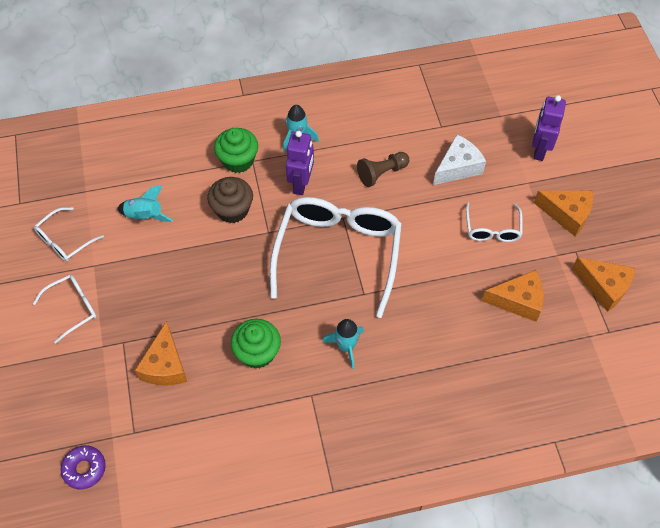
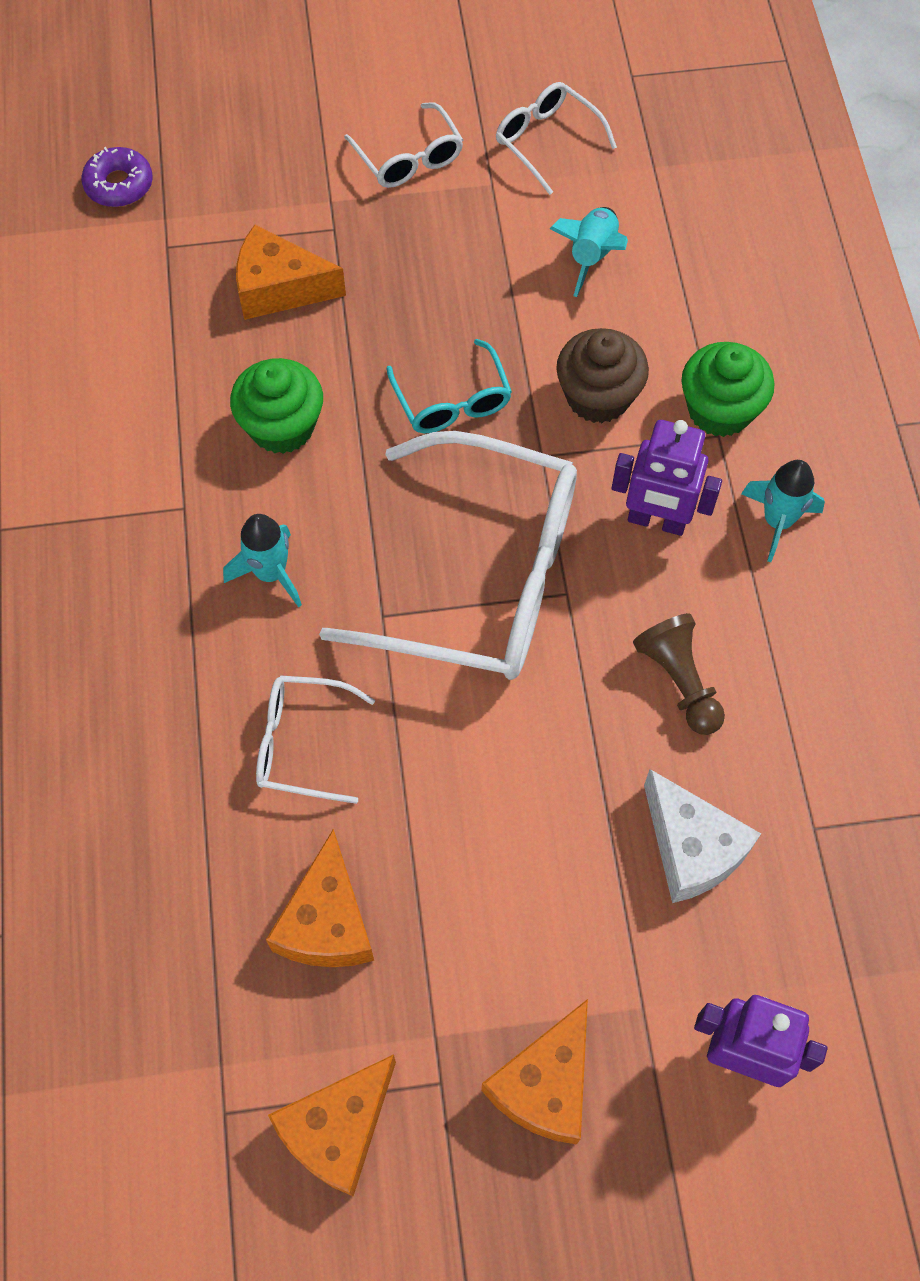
camera: 95 degrees right, 5 degrees up
white glasses [466,202,523,242] -> white glasses moved to [256,675,375,804]
none -> turquoise glasses [386,339,512,433]

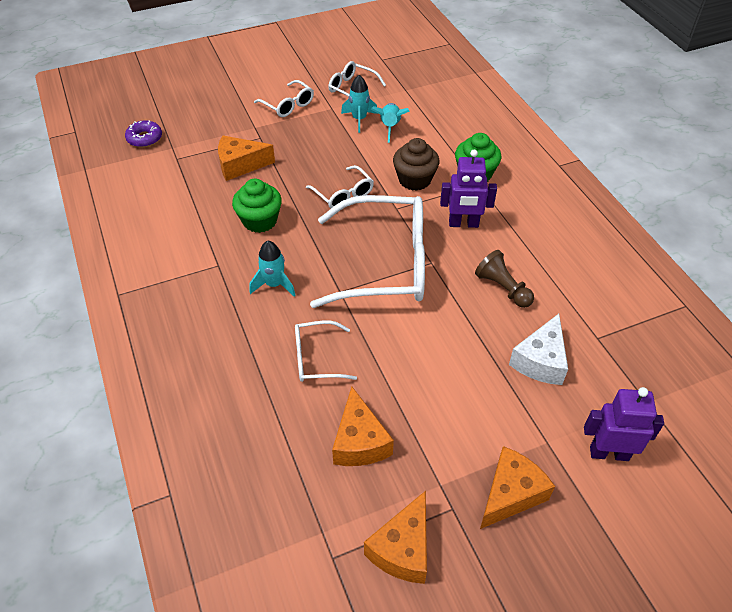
camera: 15 degrees left, 15 degrees down
turquoise glasses [386,339,512,433] -> white glasses [306,165,374,208]
orange cheese [481,999,588,1145] -> orange cheese turned 150 degrees counterclockwise [480,446,555,529]
white cheese [644,769,761,903] -> white cheese turned 75 degrees clockwise [509,314,568,385]
turquoise rocket [741,460,825,562] -> turquoise rocket moved to [341,75,378,133]

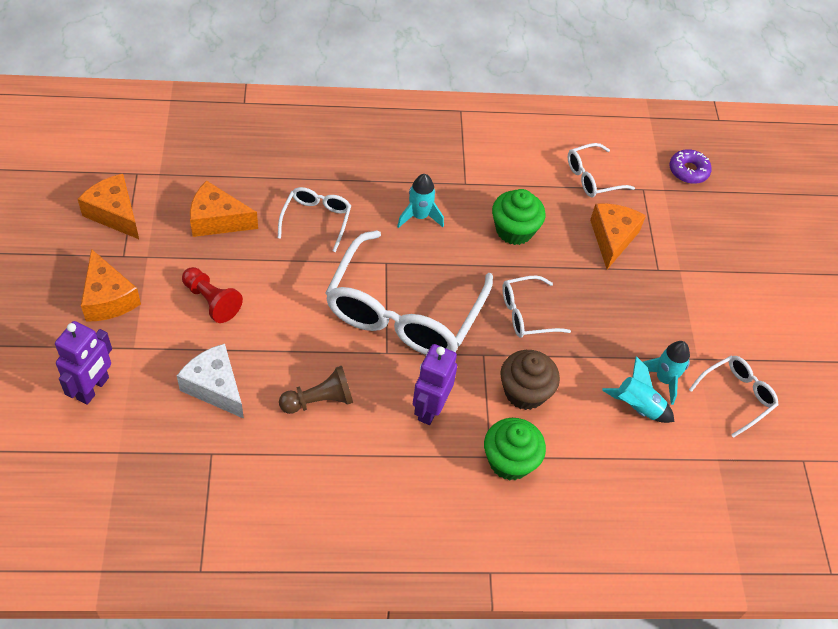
camera: 105 degrees right, 5 degrees up
white glasses [254,80,314,117] -> white glasses moved to [568,143,635,197]
none -> red pawn [182,267,243,323]

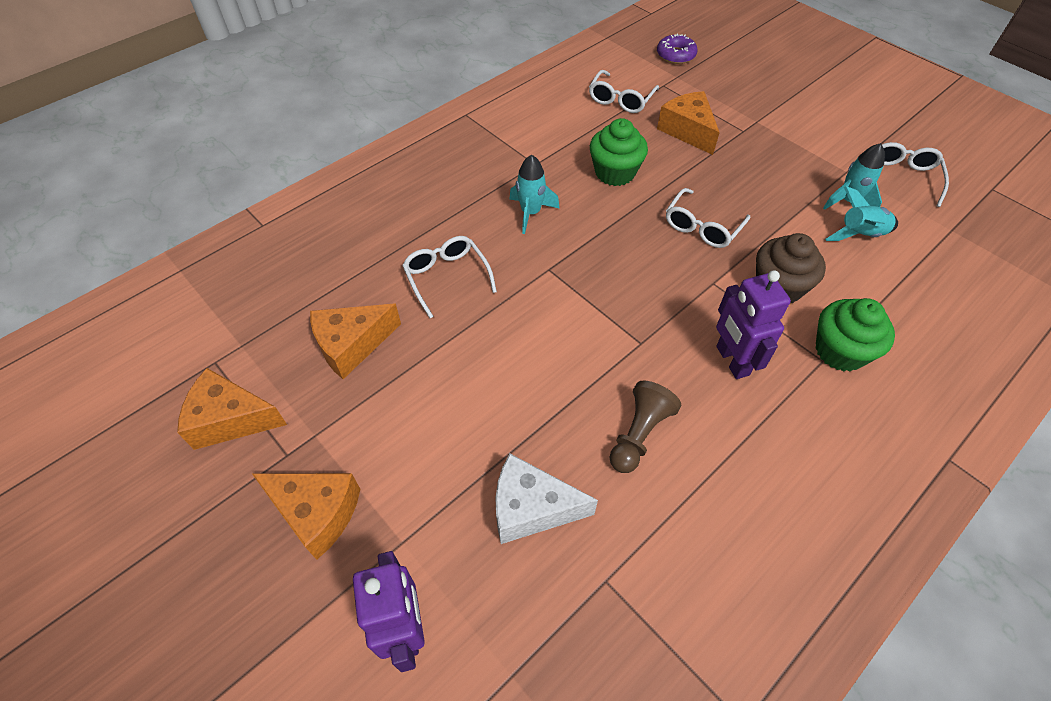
camera: 35 degrees left, 0 degrees up
red pawn [182,267,243,323] -> none
white glasses [326,230,493,355] -> none

